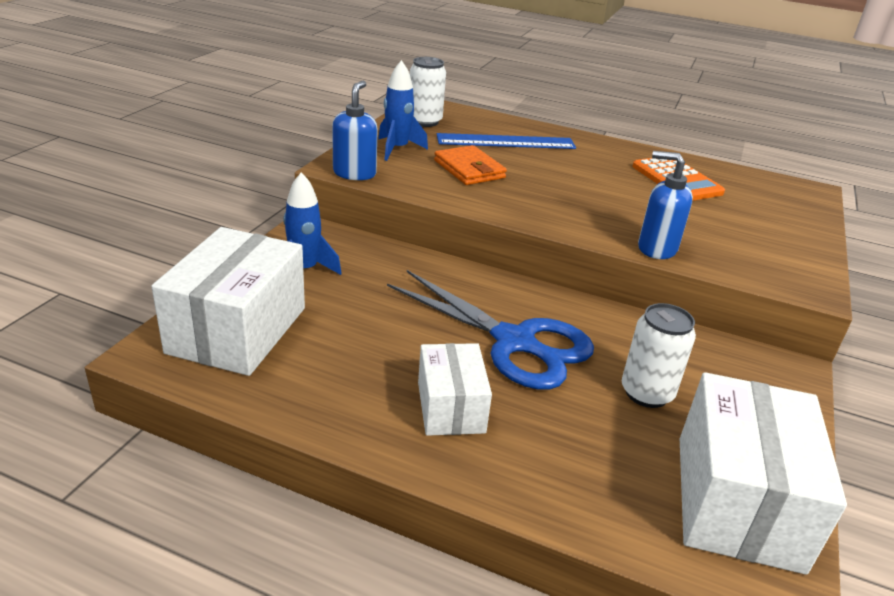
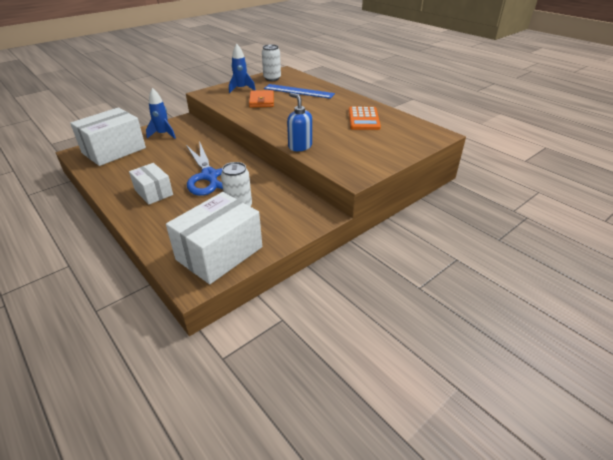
camera: 30 degrees right, 5 degrees up
blue soap dispenser [332,81,378,180] -> none
white box [418,343,492,436] -> white box turned 60 degrees counterclockwise [129,163,173,205]

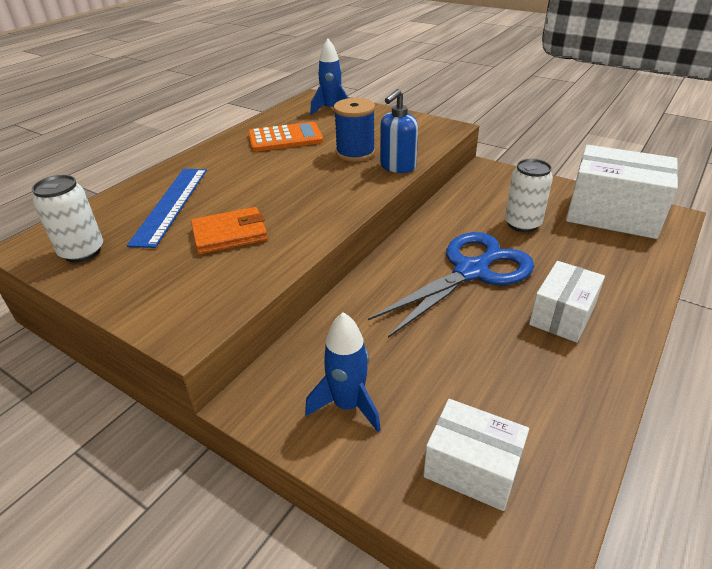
camera: 105 degrees left, 0 degrees up
white box [70,107,146,166] -> white box [423,399,529,511], size x0.59
blue rocket [229,44,256,93] -> blue rocket moved to [310,39,348,115]
none -> blue spool [334,98,375,162]

